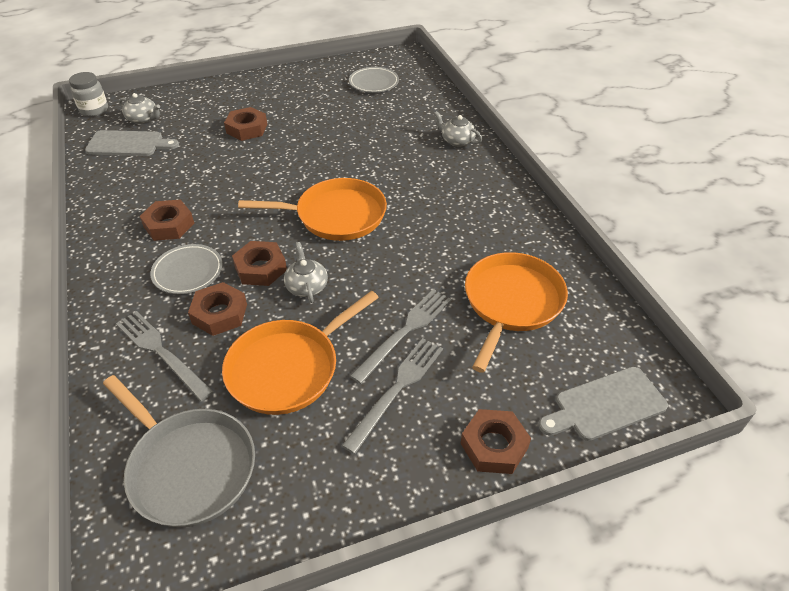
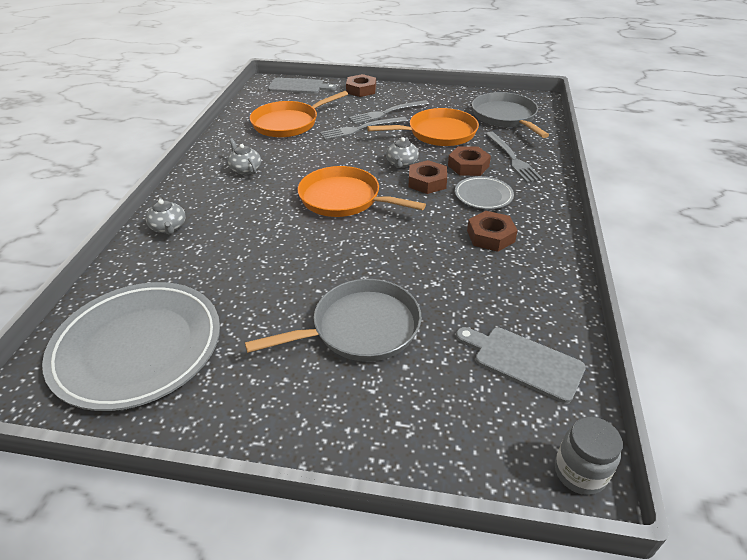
camera: 150 degrees left, 5 degrees down
grey teapot [119,93,160,124] -> grey teapot moved to [227,138,261,175]
brown nut [224,107,268,141] -> grey pan [245,279,421,362]
grey plate [349,67,399,93] -> grey plate [42,282,220,411], size x2.08

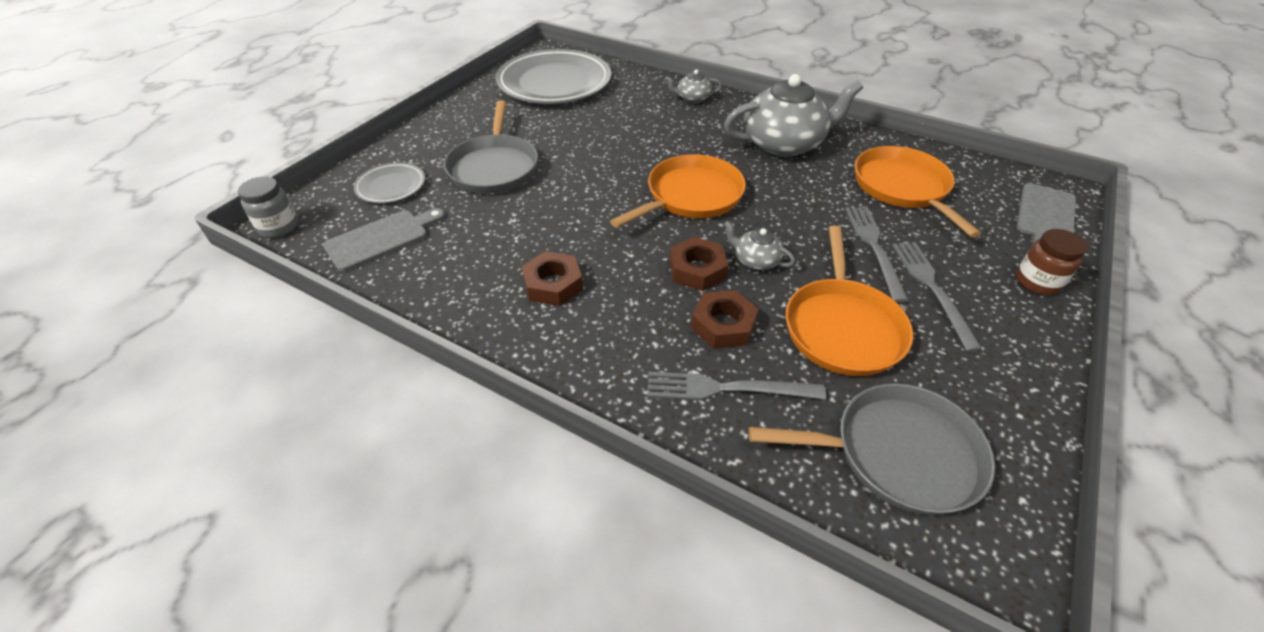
camera: 110 degrees right, 5 degrees up
grey teapot [227,138,261,175] -> grey teapot [724,74,863,157], size x2.18
brown nut [346,74,376,97] -> brown jar [1016,229,1087,295]
grey plate [455,176,514,209] -> grey plate moved to [354,163,425,203]

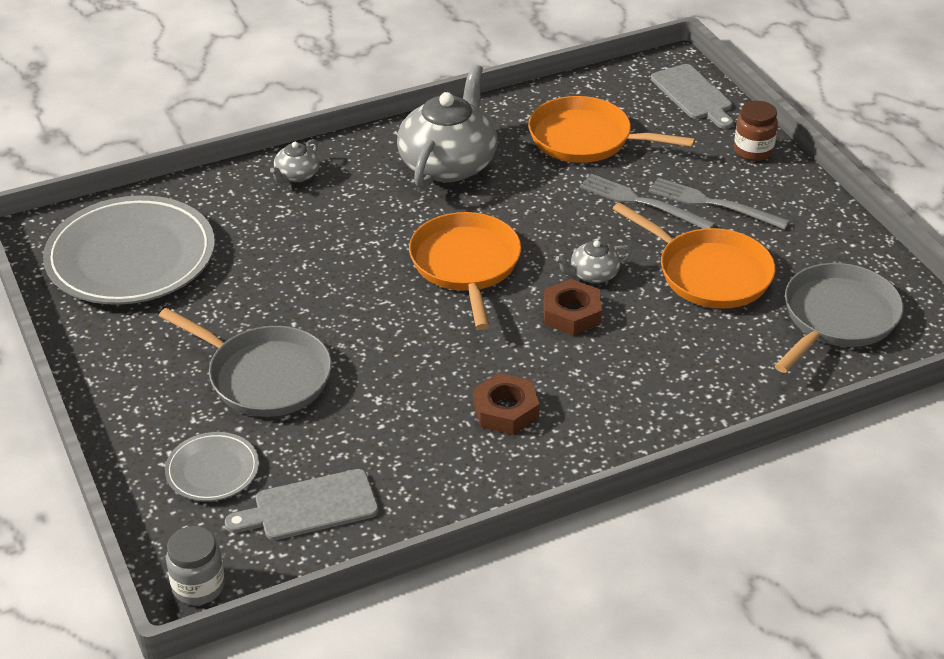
camera: 55 degrees left, 5 degrees down
grey cutting board [323,208,445,271] -> grey cutting board turned 105 degrees counterclockwise [225,469,379,540]
grey fork [647,372,826,400] -> none
brown nut [691,290,759,349] -> none

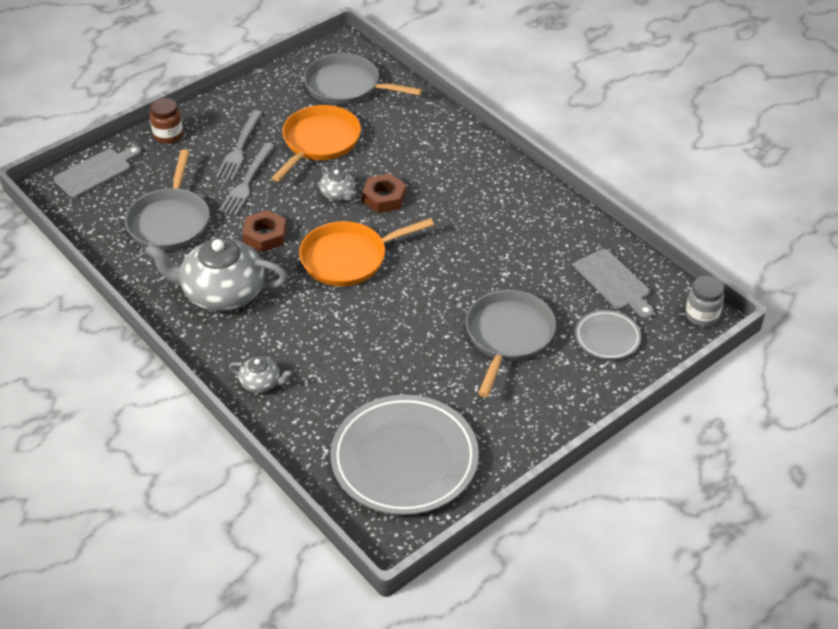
camera: 105 degrees left, 5 degrees up
brown nut [473,373,539,435] -> brown nut moved to [242,210,287,252]
orange pan [528,96,695,163] -> grey pan [125,149,210,251]

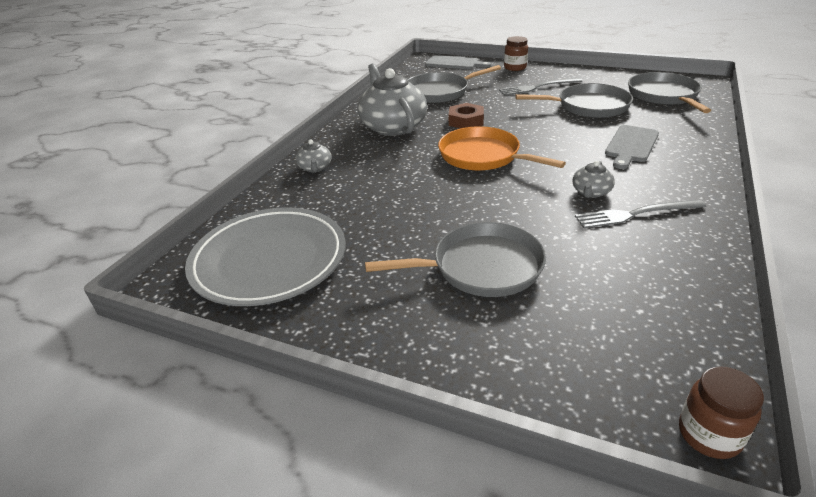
camera: 65 degrees right, 10 degrees down
grey fork [219,143,275,216] -> grey fork moved to [575,199,706,228]
orange pan [272,105,361,182] -> grey pan [515,83,633,118]
grey teapot [320,166,355,201] -> grey teapot moved to [572,161,615,198]
brown nut [362,174,406,213] -> none
grey cutting board [574,249,654,318] -> grey cutting board moved to [605,125,659,169]
grey plate [575,310,641,359] -> none
grey jar [685,276,724,327] -> brown jar [679,366,764,459]

